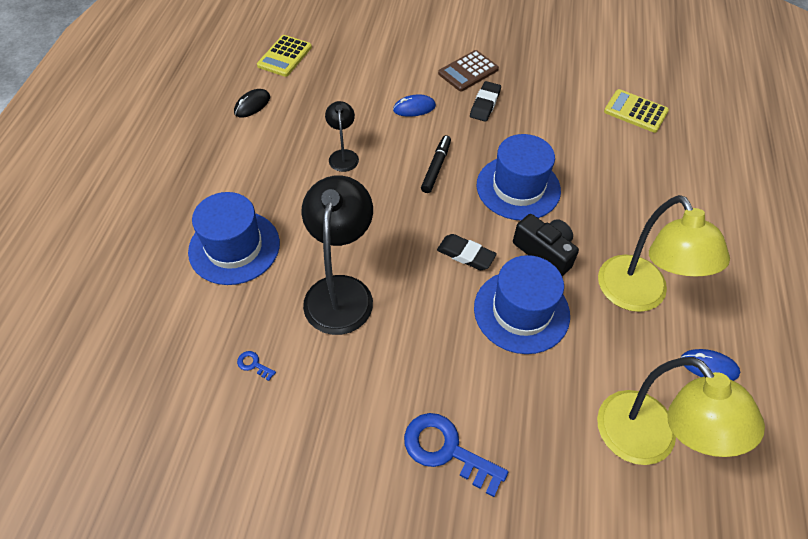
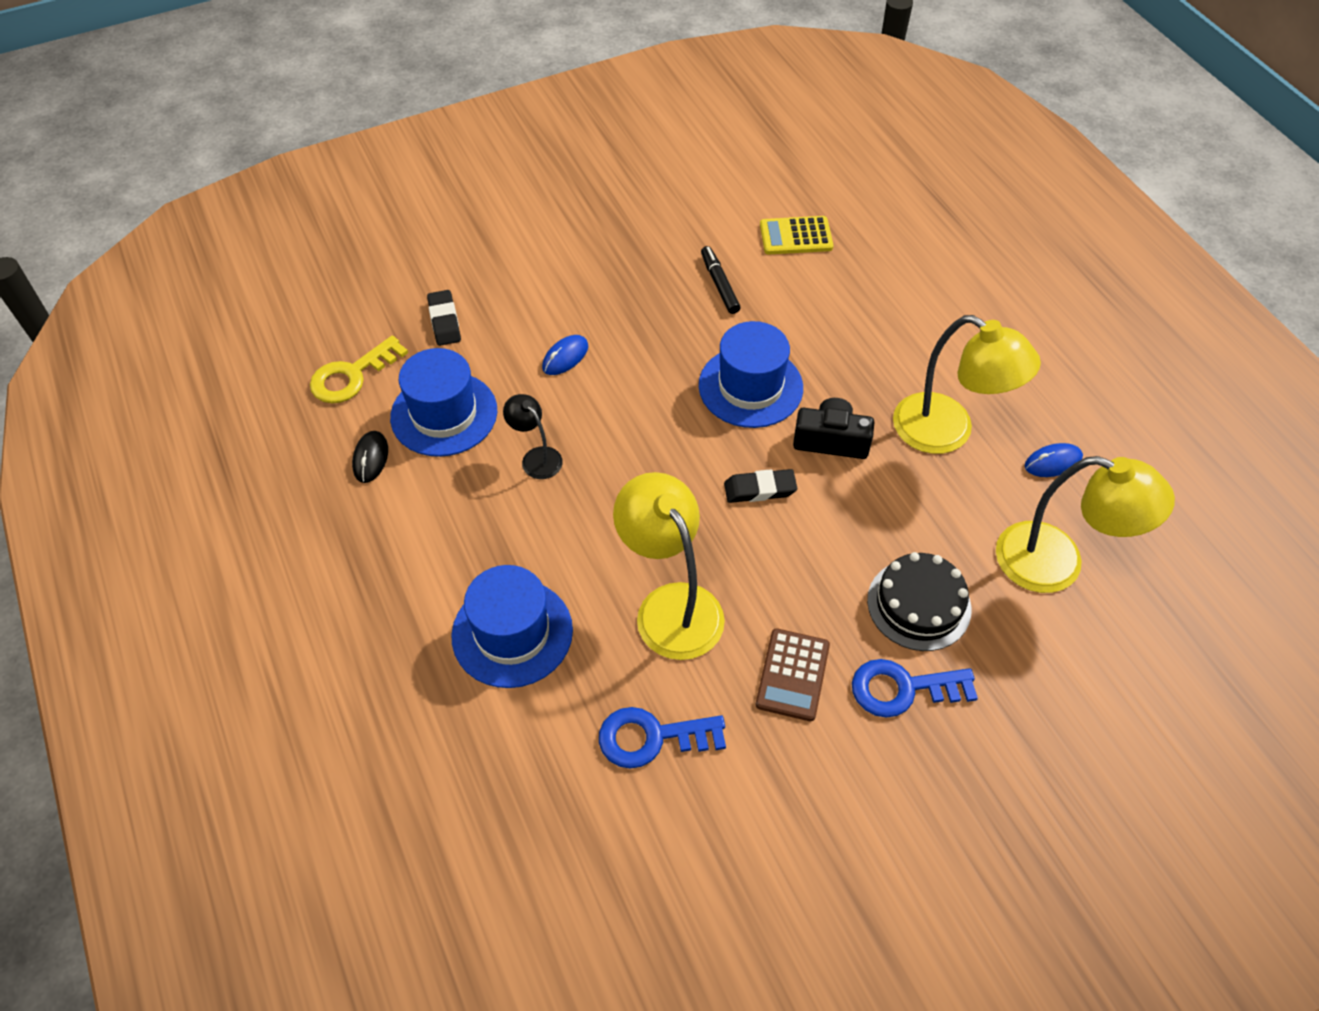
camera: 35 degrees left, 0 degrees up
blue key [237,351,276,381] -> blue key [599,707,726,769], size x2.37
yellow calculator [257,35,312,77] -> yellow key [310,336,408,403]
black lamp [302,175,373,335] -> yellow lamp [613,472,725,660]
black marker [421,135,451,193] -> black marker moved to [701,246,741,314]
brown calculator [438,50,499,91] -> brown calculator moved to [756,628,830,721]
black eraser [470,81,501,122] -> black eraser moved to [427,290,461,346]
blue hat [474,255,570,354] -> blue hat moved to [390,348,497,457]
none -> black cake [867,552,971,651]

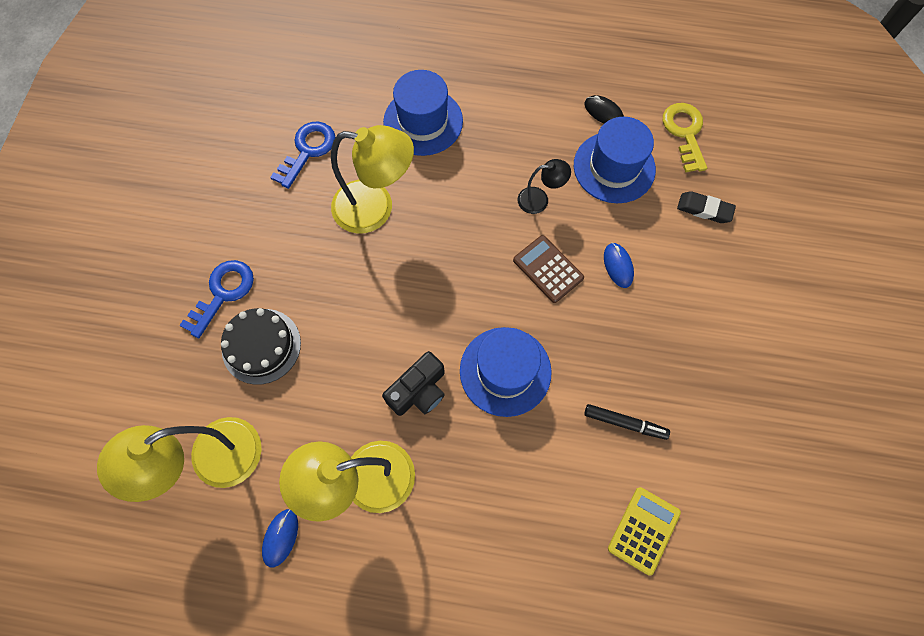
camera: 125 degrees right, 15 degrees up
black eraser [724,469,797,503] -> none
brown calculator [756,628,830,721] -> brown calculator moved to [513,235,584,303]

